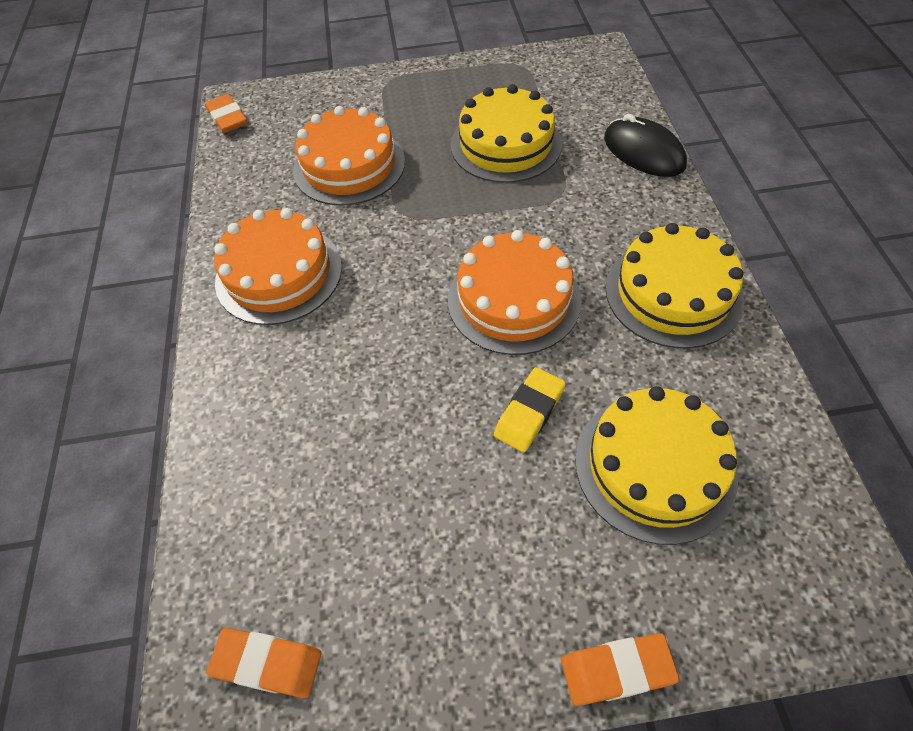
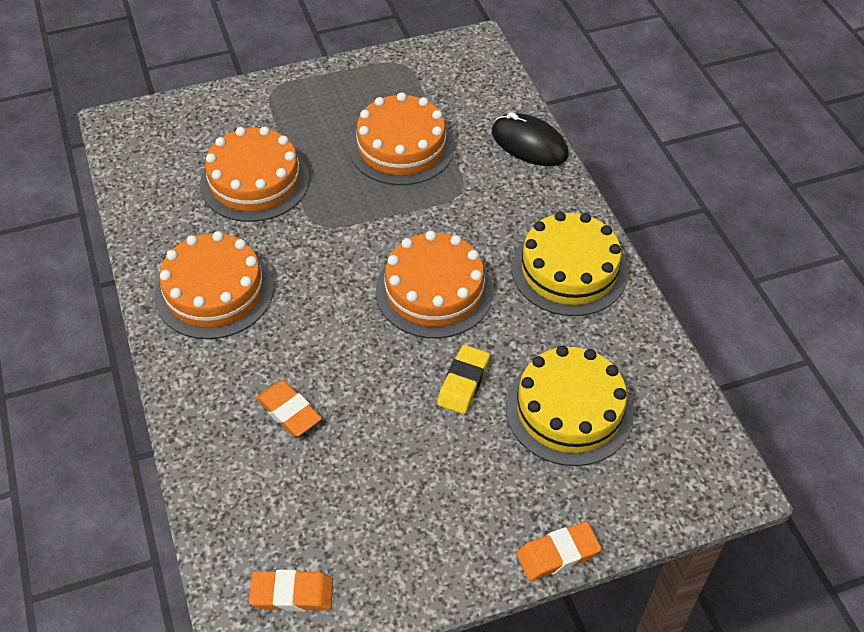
camera: 15 degrees left, 5 degrees down
orange eraser [205,94,247,133] -> orange eraser moved to [256,380,322,436]
yellow cake [451,84,562,183] -> orange cake [349,92,454,185]

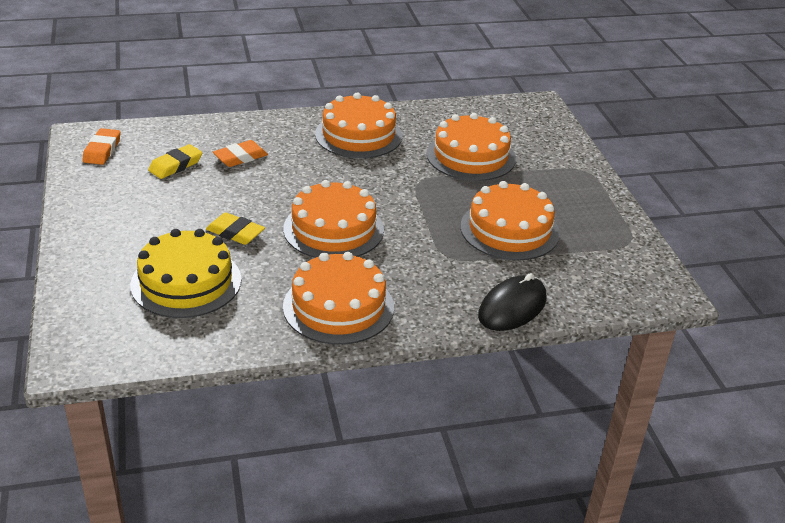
camera: 95 degrees right, 15 degrees down
yellow cake [512,211,627,316] -> orange cake [283,252,394,345]
orange eraser [516,522,602,581] -> none
none -> yellow eraser [148,144,202,179]

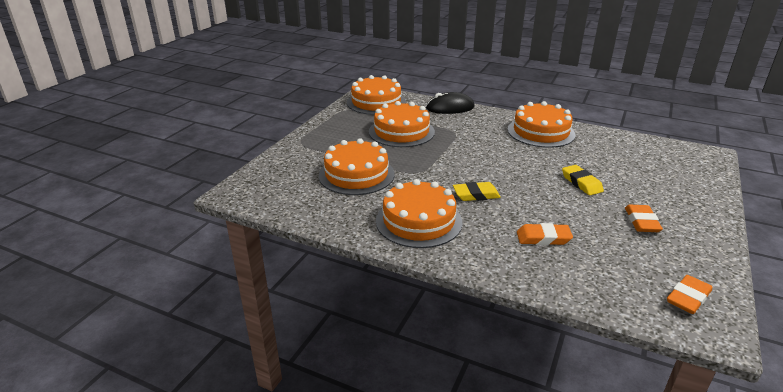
camera: 140 degrees left, 5 degrees down
yellow cake [130,229,241,318] -> none
yellow eraser [148,144,202,179] -> yellow eraser moved to [453,182,501,201]
orange cake [283,180,384,258] -> orange cake moved to [347,75,406,115]
none -> orange eraser [625,205,663,232]

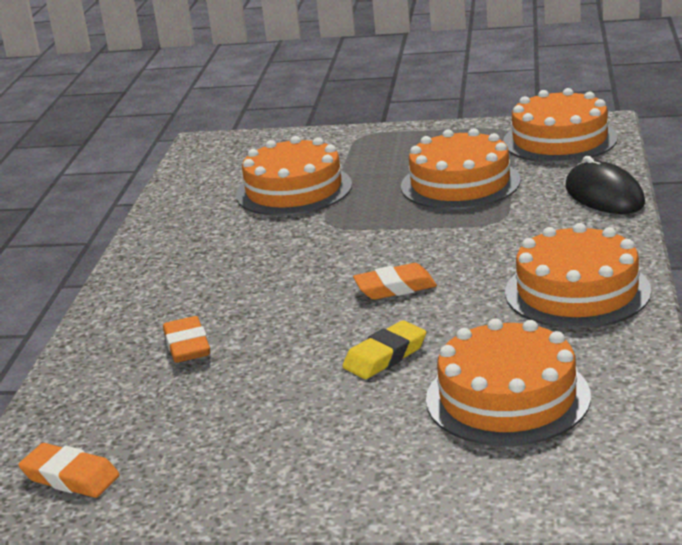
camera: 75 degrees right, 5 degrees down
orange cake [376,179,462,248] -> orange cake moved to [426,318,591,446]
yellow eraser [453,182,501,201] -> none
orange eraser [625,205,663,232] -> orange eraser moved to [353,263,437,300]

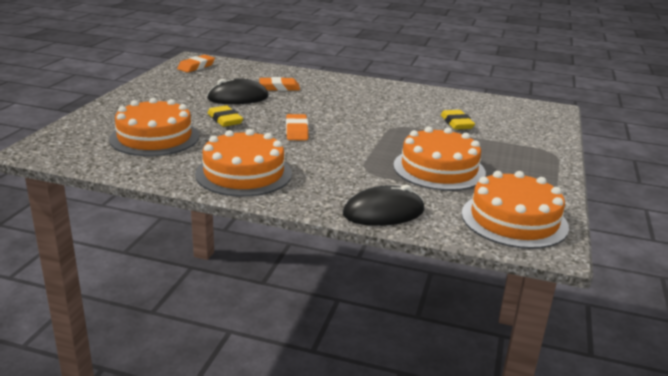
camera: 95 degrees right, 0 degrees up
orange cake [236,136,352,216] -> yellow eraser [441,110,475,130]
none -> black mouse [207,78,268,104]

